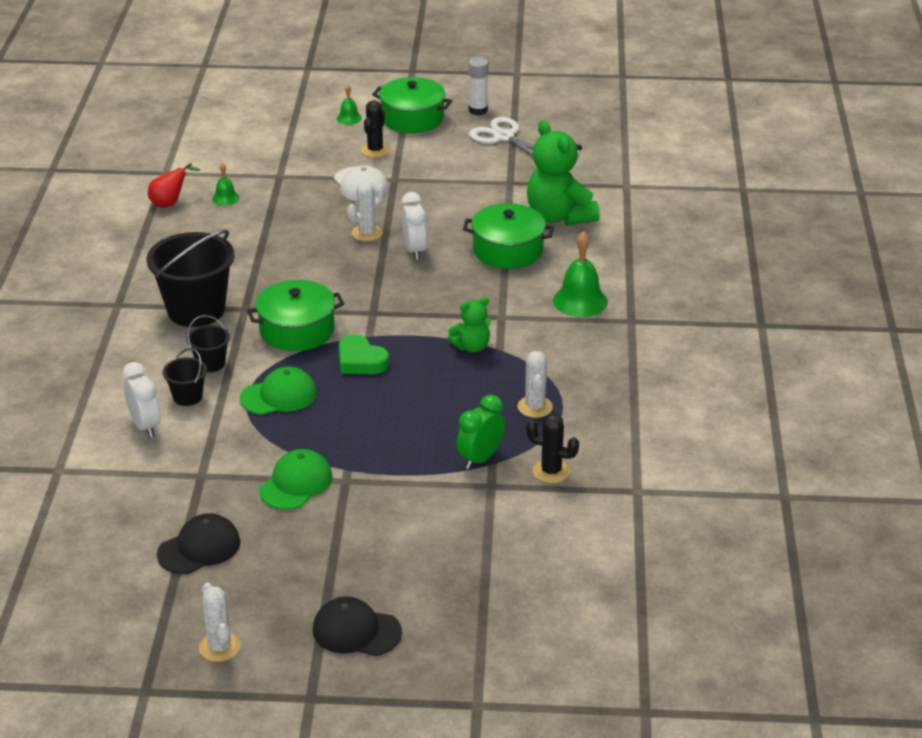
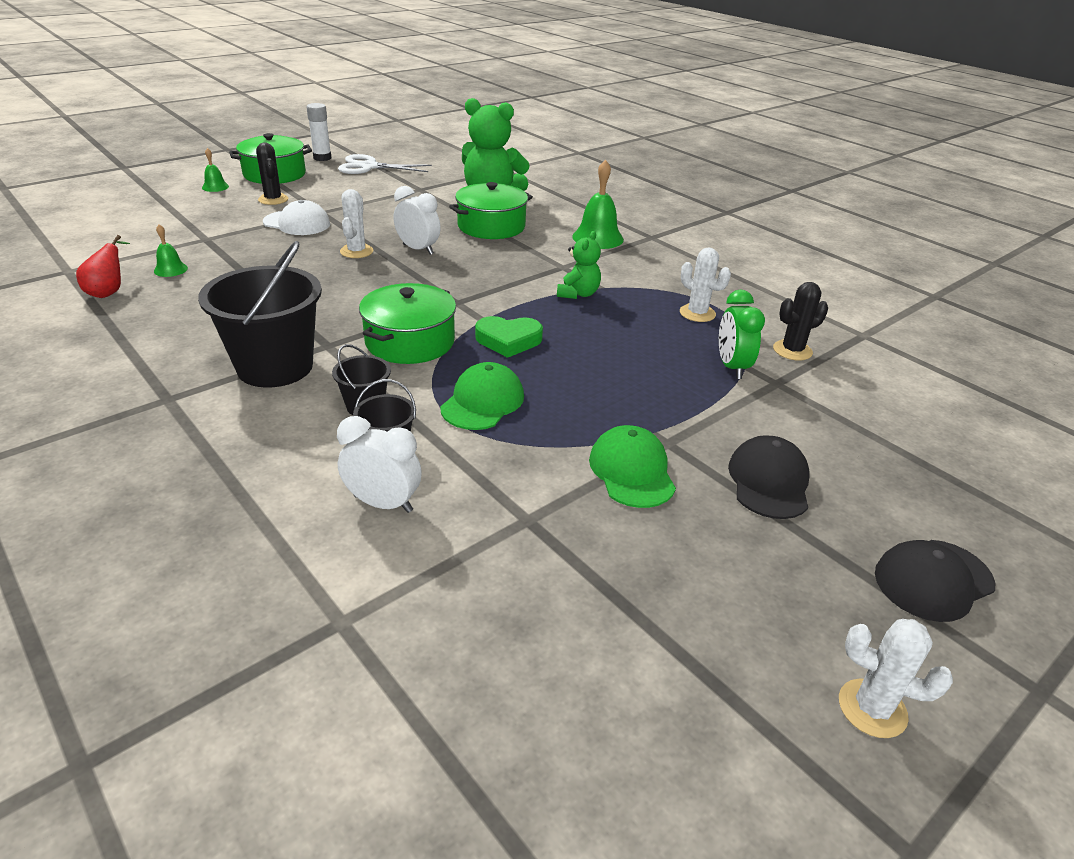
camera: 45 degrees left, 0 degrees up
black cap [157,513,240,574] -> black cap moved to [728,435,810,519]

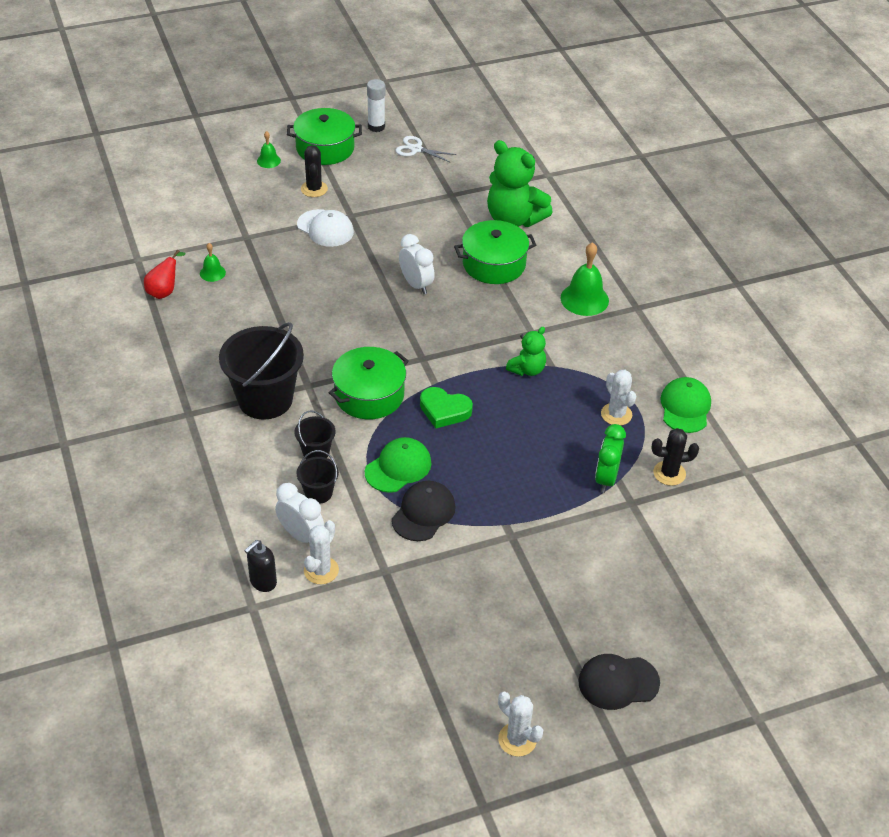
camera: 20 degrees right, 10 degrees up
white scissors [338,154,432,174] -> white scissors [396,136,457,163], size x0.66
white cactus [340,189,373,258] -> white cactus moved to [304,520,339,584]
green cap [589,425,676,508] -> green cap moved to [660,377,711,433]
black cap [728,435,810,519] -> black cap moved to [392,481,456,541]
none -> black soap dispenser [244,540,277,592]

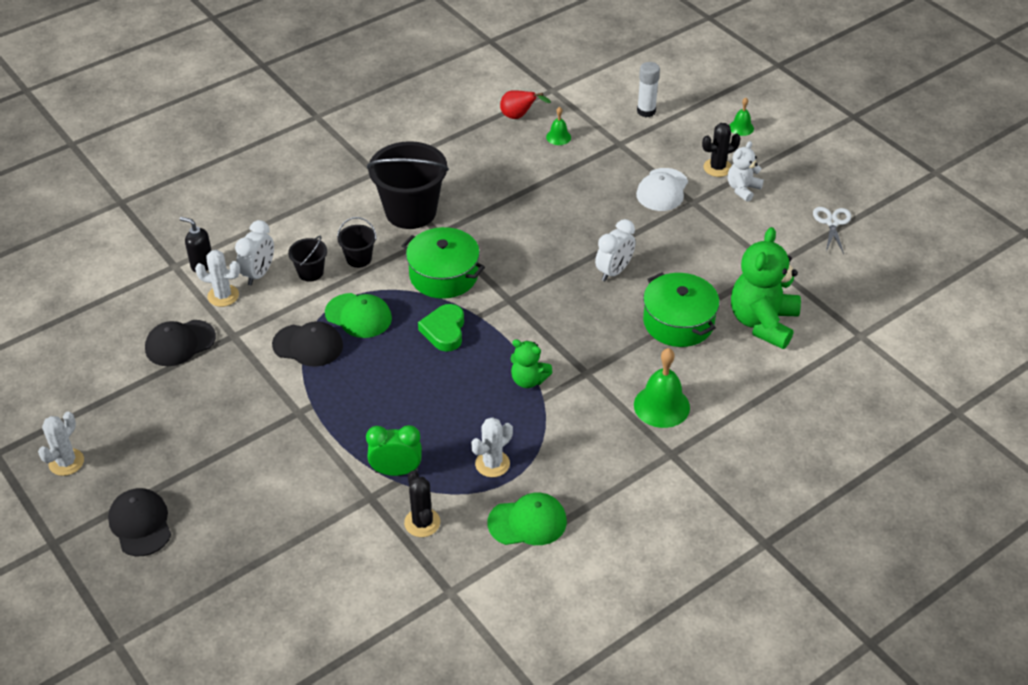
camera: 75 degrees right, 0 degrees up
green pot [287,108,362,165] -> none
white glue stick [367,79,385,132] -> white glue stick moved to [637,62,660,117]
none -> black cap [145,320,216,366]
none -> white teddy bear [728,141,764,202]

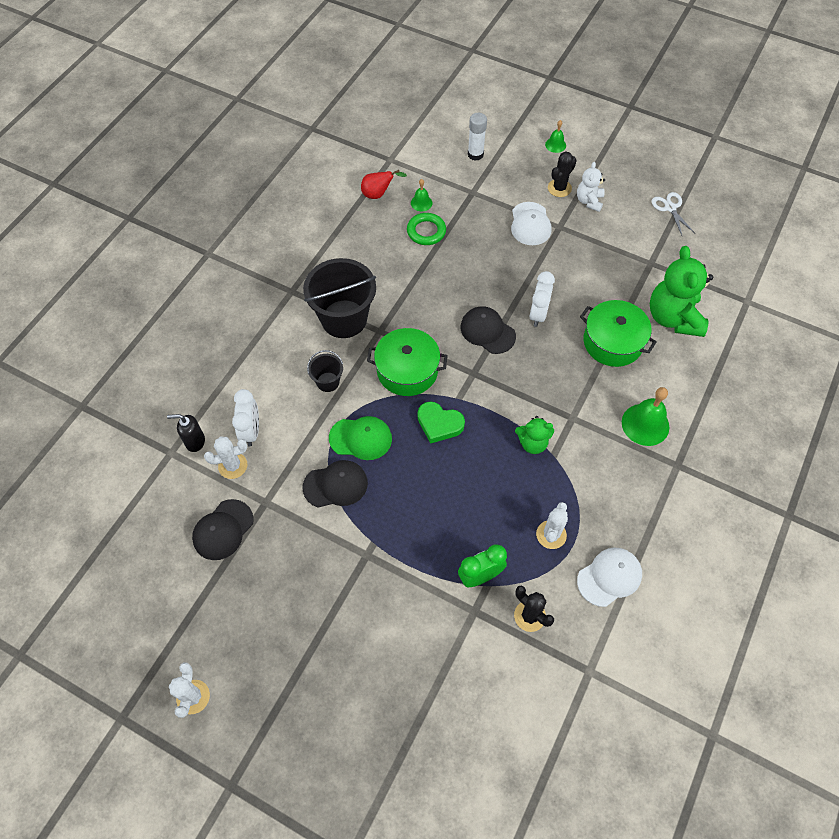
camera: 25 degrees left, 15 degrees up
black cap [108,488,171,556] -> black cap moved to [460,306,516,354]
black bucket [288,236,327,282] -> none
green heart [418,304,464,352] -> green heart turned 45 degrees counterclockwise [418,401,465,444]
green cap [488,493,567,545] -> white cap [577,547,642,607]
none -> green ring [407,213,446,245]

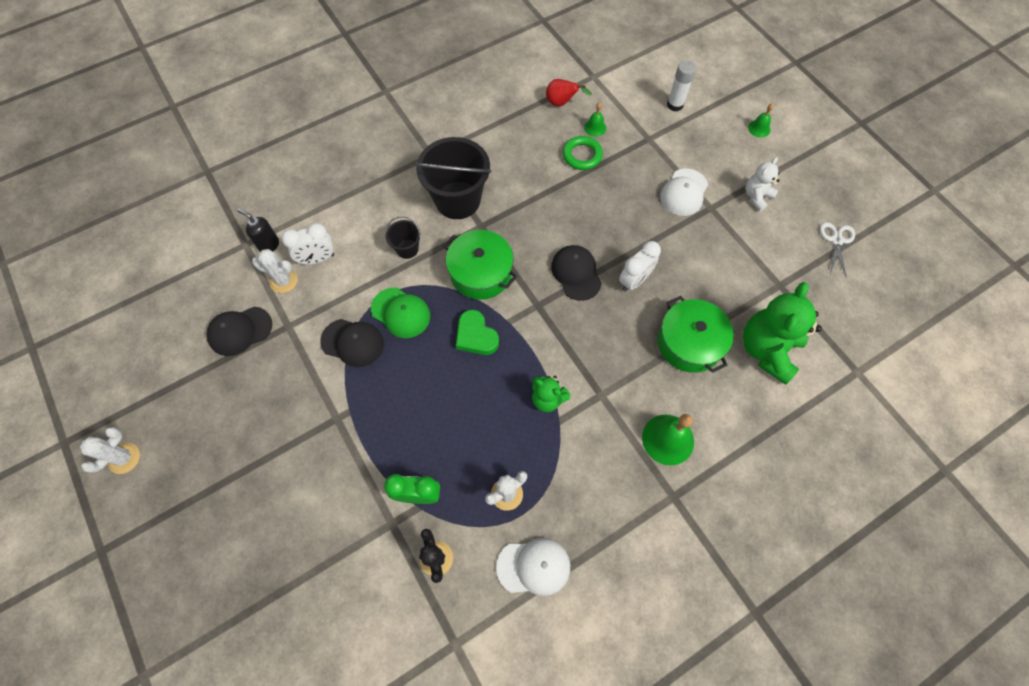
camera: 30 degrees right, 5 degrees up
white clock [232,389,259,447] -> white clock turned 45 degrees clockwise [282,223,334,264]
black cactus [548,152,577,197] -> none

